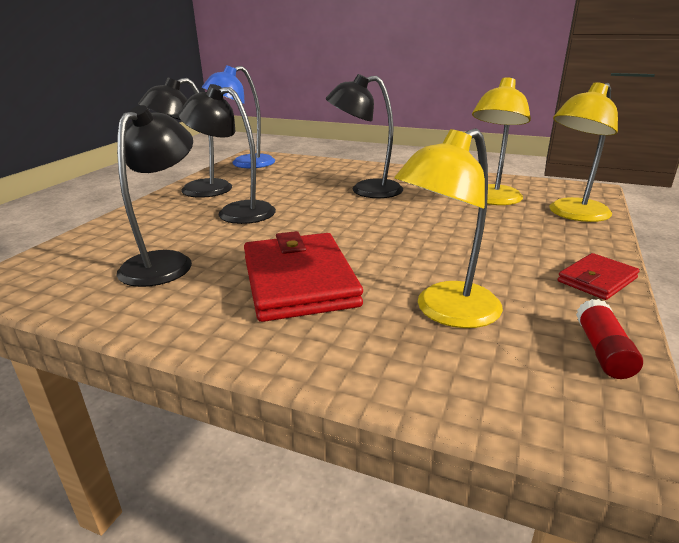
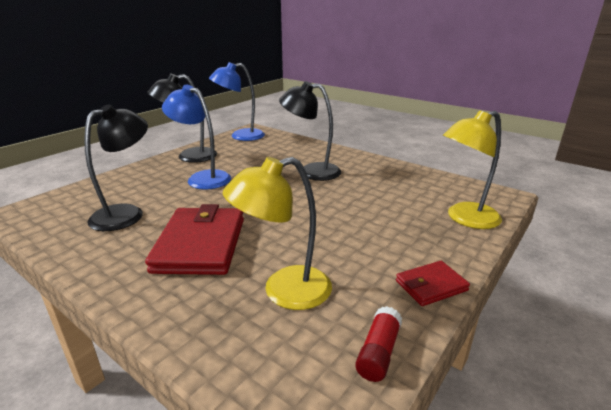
camera: 15 degrees right, 0 degrees up
black lamp [178,84,276,224] -> blue lamp [162,85,231,190]
yellow lamp [472,77,531,205] -> none

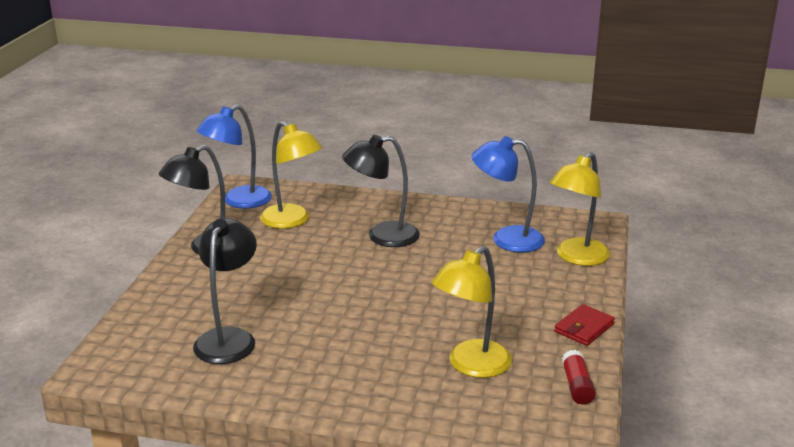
camera: 25 degrees left, 0 degrees up
red wallet [145,204,244,275] -> none
blue lamp [162,85,231,190] -> blue lamp moved to [472,136,545,252]
none -> yellow lamp [260,121,323,229]

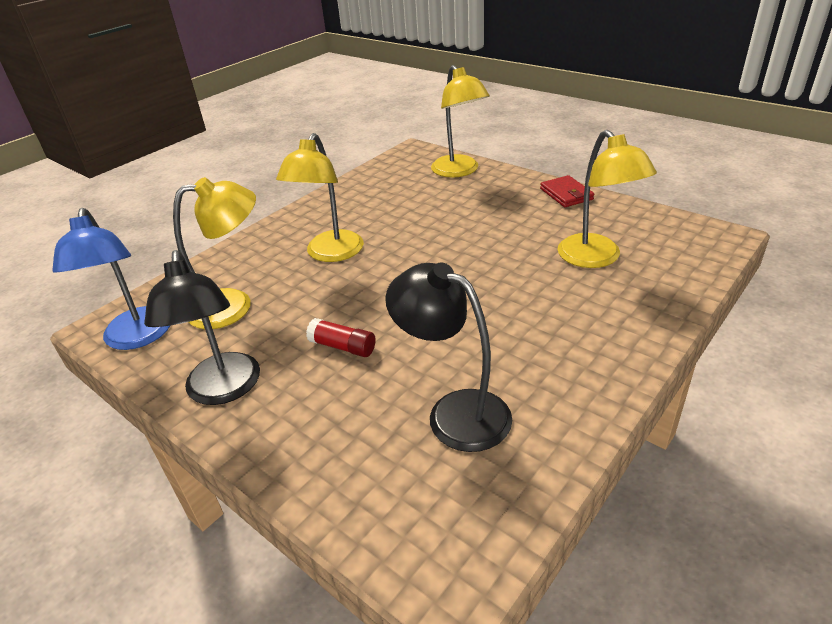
camera: 60 degrees left, 10 degrees up
black lamp [342,135,420,247] -> yellow lamp [276,133,364,262]
blue lamp [472,136,545,252] -> none
red glue stick [562,350,596,404] -> red glue stick moved to [306,318,376,357]

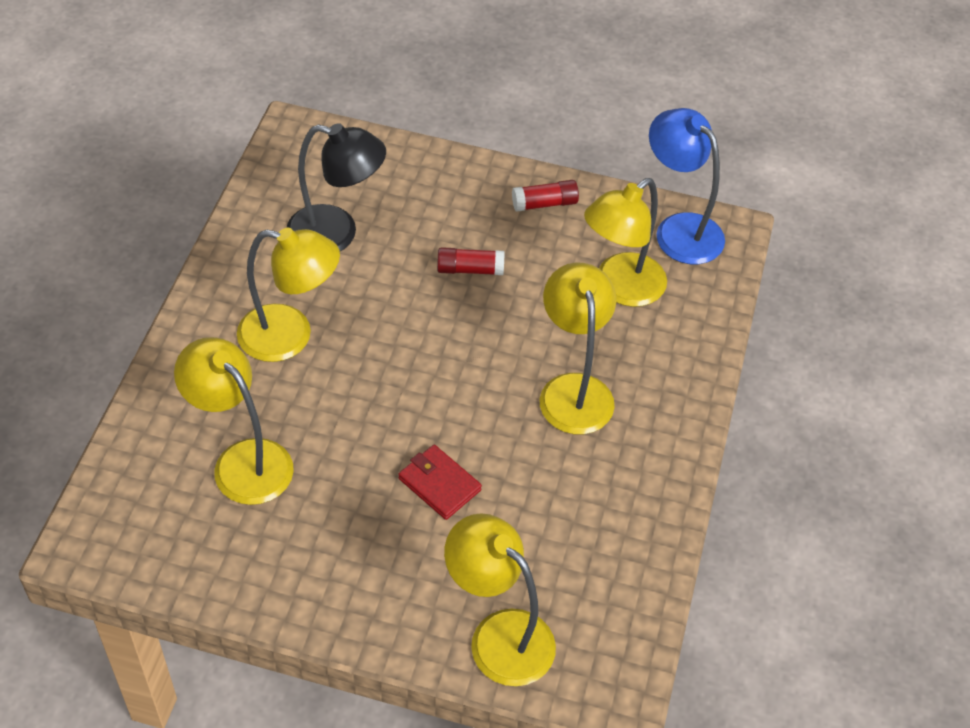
camera: 150 degrees right, 15 degrees up
black lamp [144,250,260,405] -> red glue stick [512,180,579,212]
red wallet [540,175,594,207] -> red wallet moved to [399,445,482,520]
none -> yellow lamp [237,228,340,362]

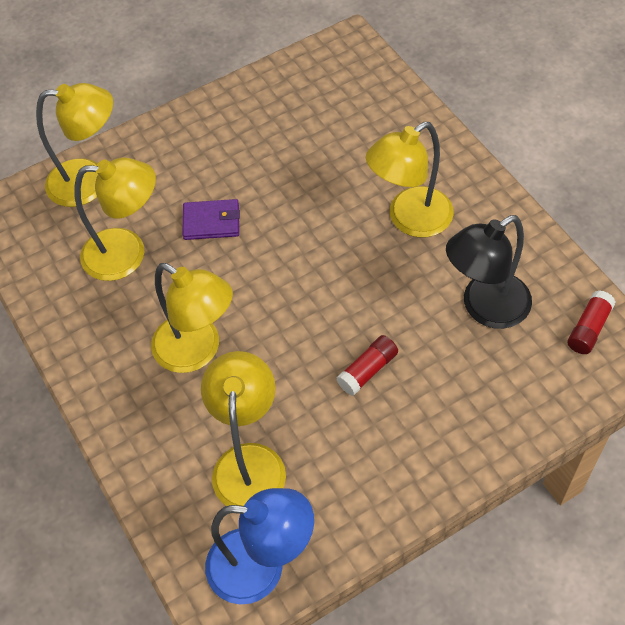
camera: 140 degrees right, 5 degrees up
yellow lamp [174,337,294,505] -> yellow lamp moved to [74,157,156,281]
red wallet [399,445,482,520] -> purple wallet [182,199,240,240]
red glue stick [512,180,579,212] -> red glue stick moved to [568,290,616,354]

